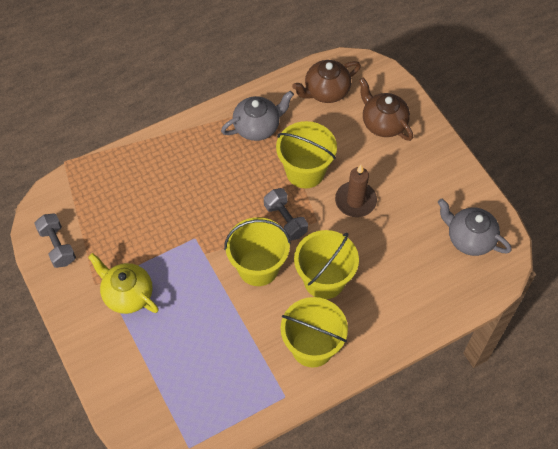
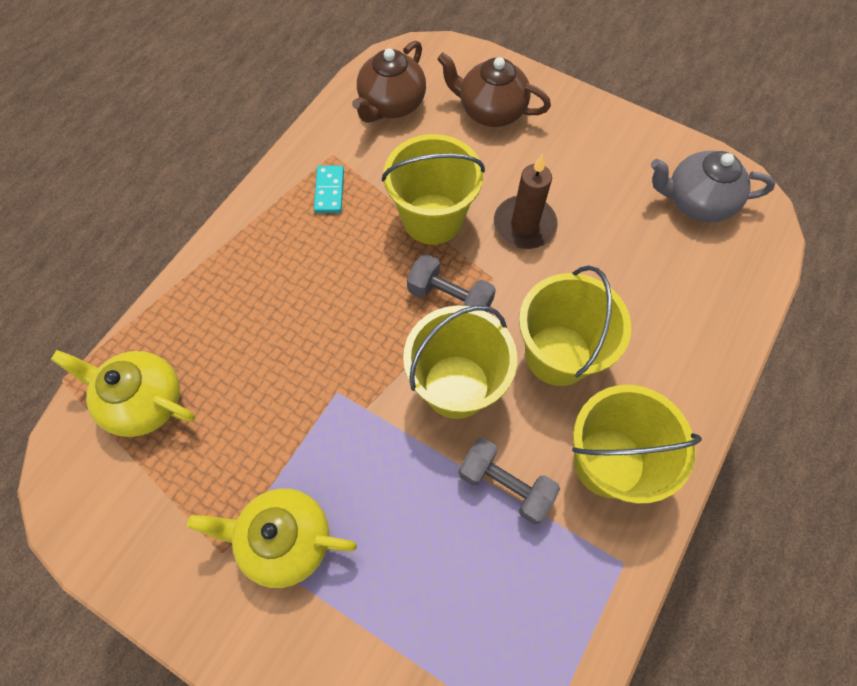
camera: 30 degrees left, 5 degrees up
grey dumbbell [34,213,76,268] -> grey dumbbell moved to [458,438,560,524]
grey teapot [221,91,294,141] -> turquoise domino [314,166,344,213]
none -> yellow teapot [50,350,195,437]

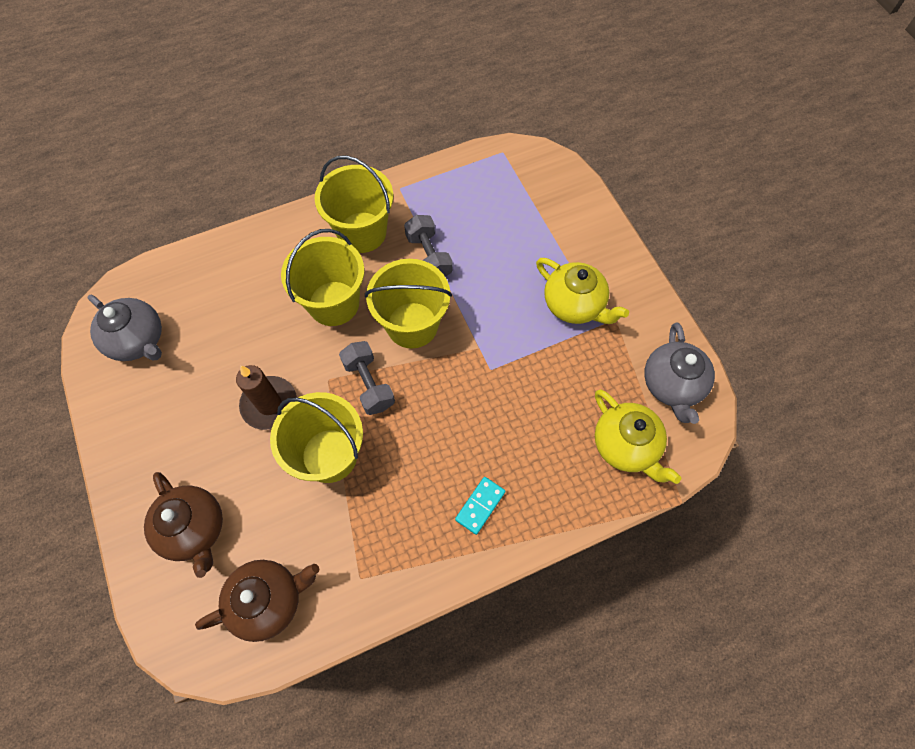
camera: 145 degrees left, 0 degrees up
turquoise domino [314,166,344,213] -> turquoise domino moved to [455,477,505,535]
none -> grey teapot [644,322,715,424]

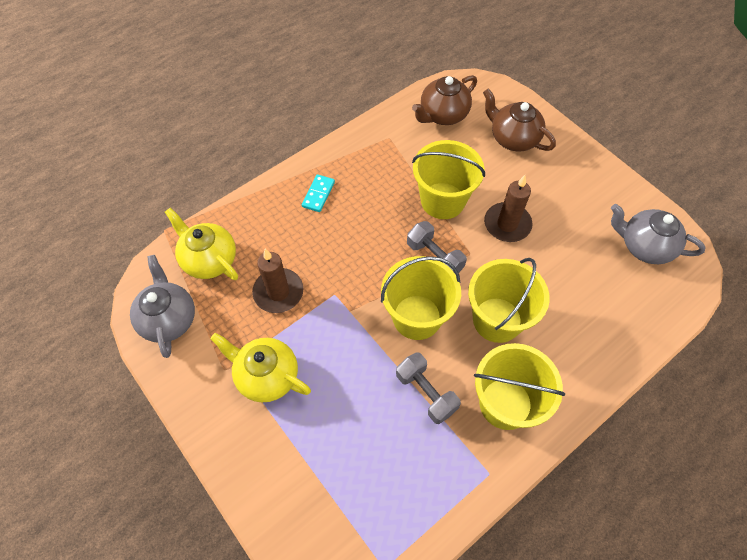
camera: 165 degrees right, 5 degrees down
none -> brown candle [252,249,303,313]

